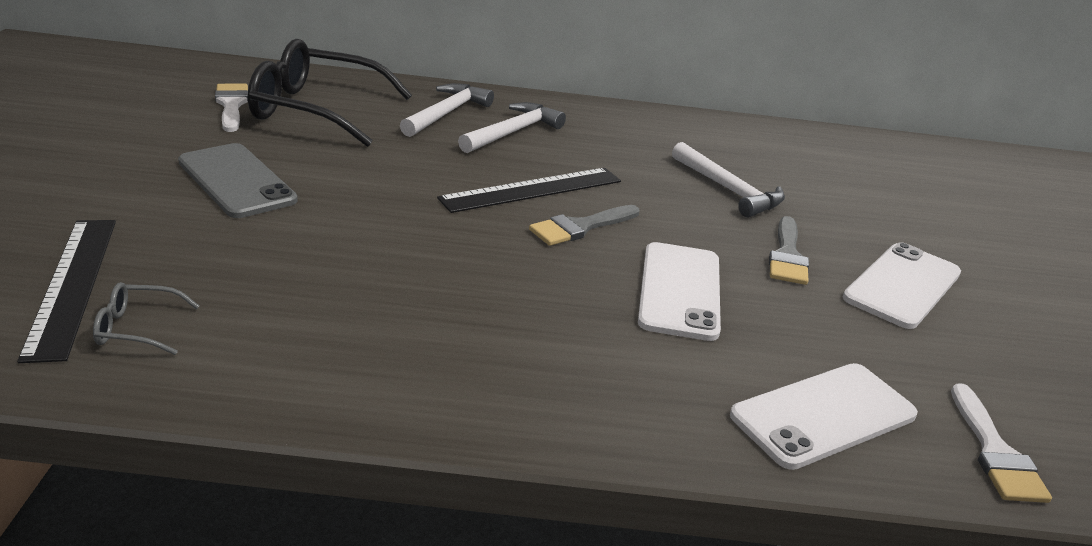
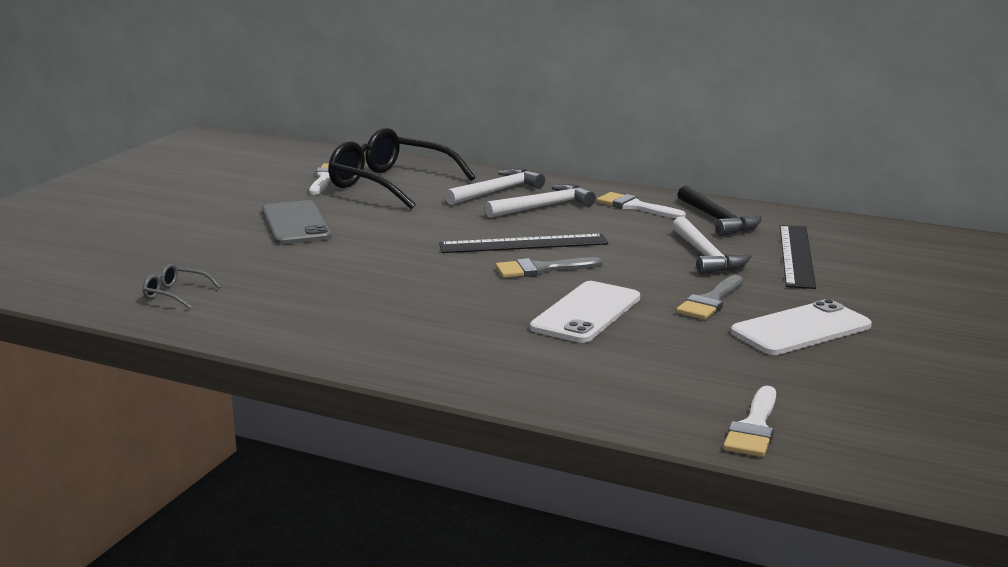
camera: 25 degrees right, 10 degrees down
black ruler [17,220,116,363] -> black ruler moved to [780,225,816,289]
white phone [730,363,918,470] -> none
none -> white brush [597,192,686,218]
none -> black hammer [678,186,762,236]

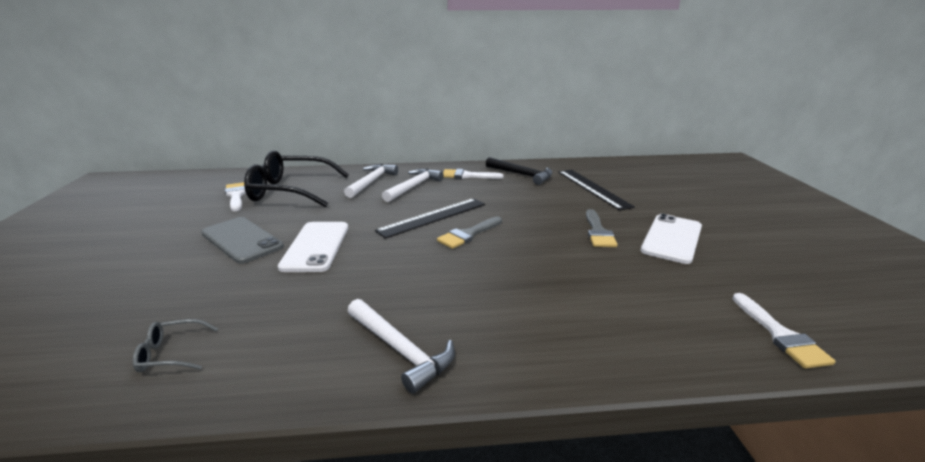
camera: 30 degrees left, 5 degrees up
white phone [530,281,640,343] -> white phone moved to [278,222,348,272]
white hammer [672,217,751,275] -> white hammer moved to [348,299,455,394]

